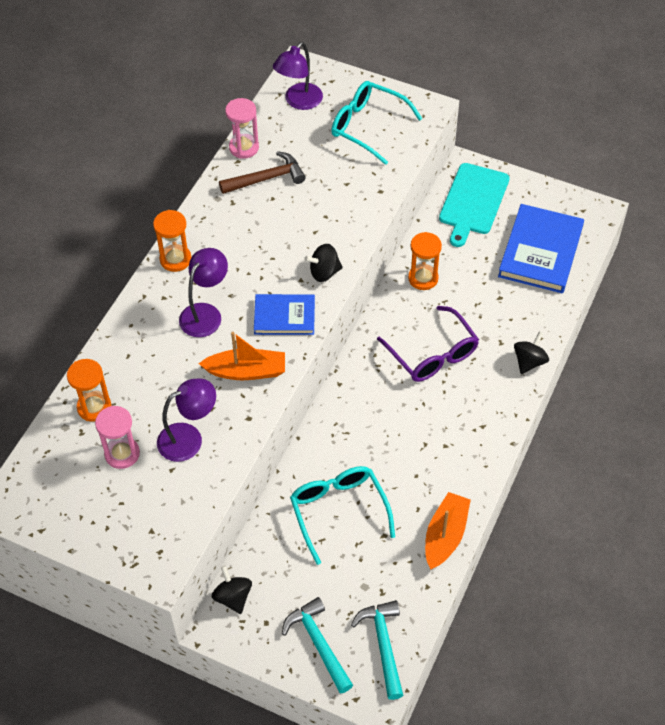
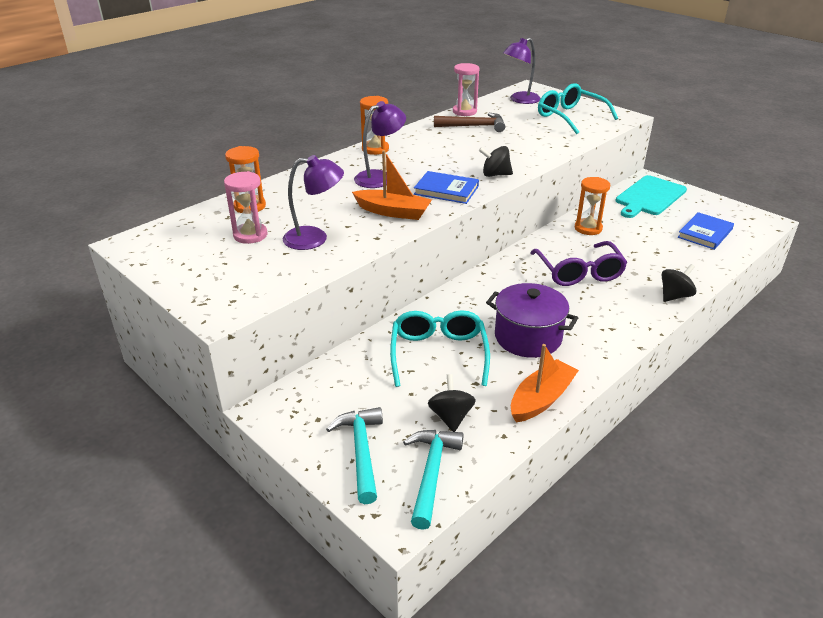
camera: 20 degrees right, 20 degrees down
black spinning top [212,566,252,614] -> black spinning top moved to [428,374,476,432]
blue book [498,204,584,293] -> blue book [678,212,734,250], size x0.61
none -> purple pot [486,283,578,358]

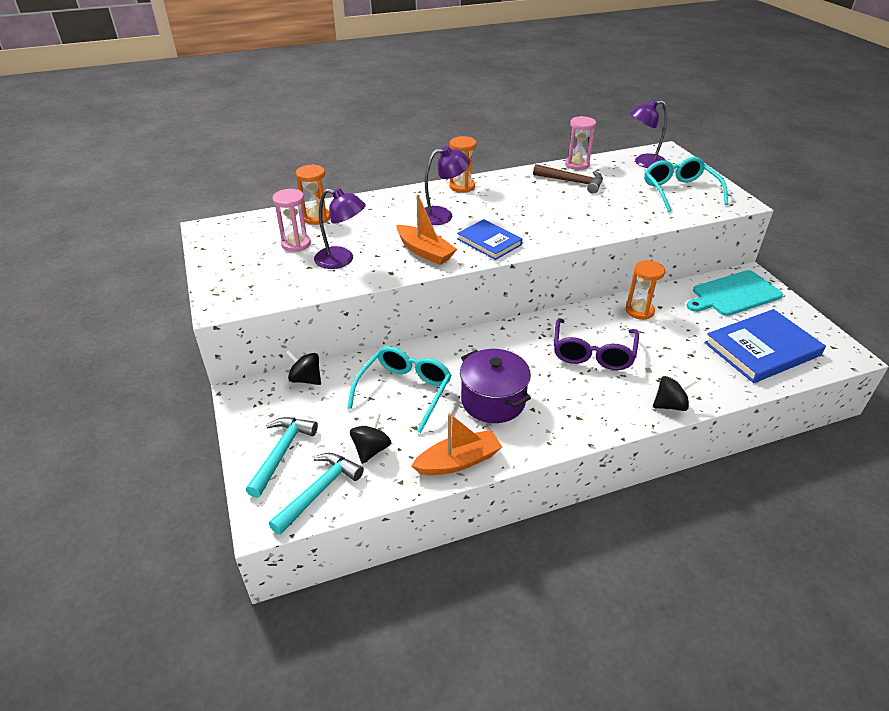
camera: 25 degrees right, 5 degrees up
black spinning top [479,146,513,177] -> black spinning top moved to [286,350,321,385]
blue book [678,212,734,250] -> blue book [704,309,826,383], size x1.65

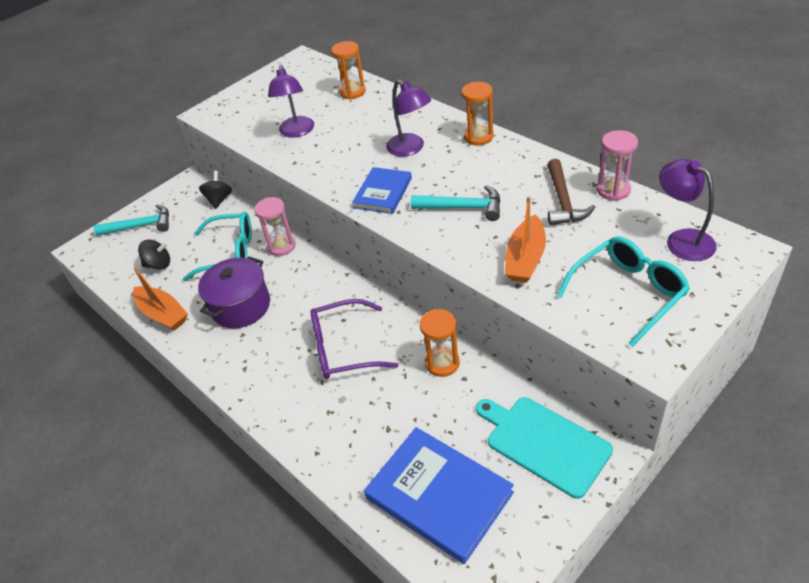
camera: 70 degrees right, 5 degrees up
turquoise hammer [269,453,364,535] -> turquoise hammer moved to [411,185,501,221]
pink hourglass [272,189,311,252] -> pink hourglass moved to [254,197,296,256]
orange boat [397,194,457,265] -> orange boat moved to [505,196,546,283]
black spinning top [653,376,697,411] -> none

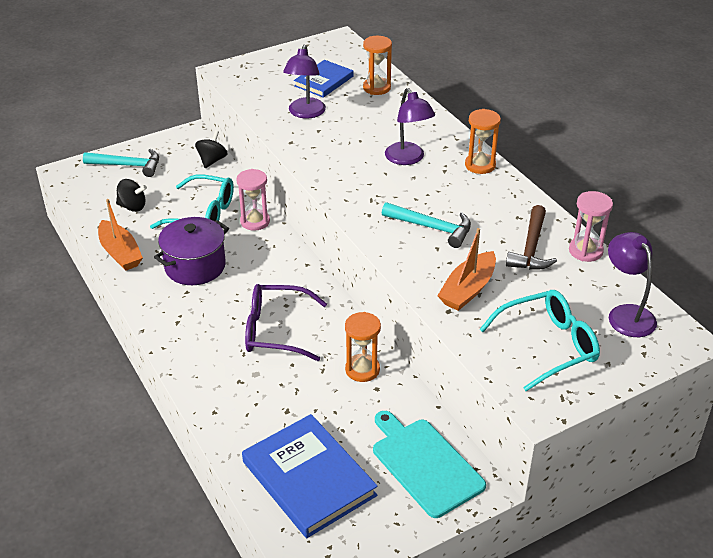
camera: 10 degrees right, 5 degrees down
blue book [352,167,412,214] -> blue book moved to [294,60,353,98]

